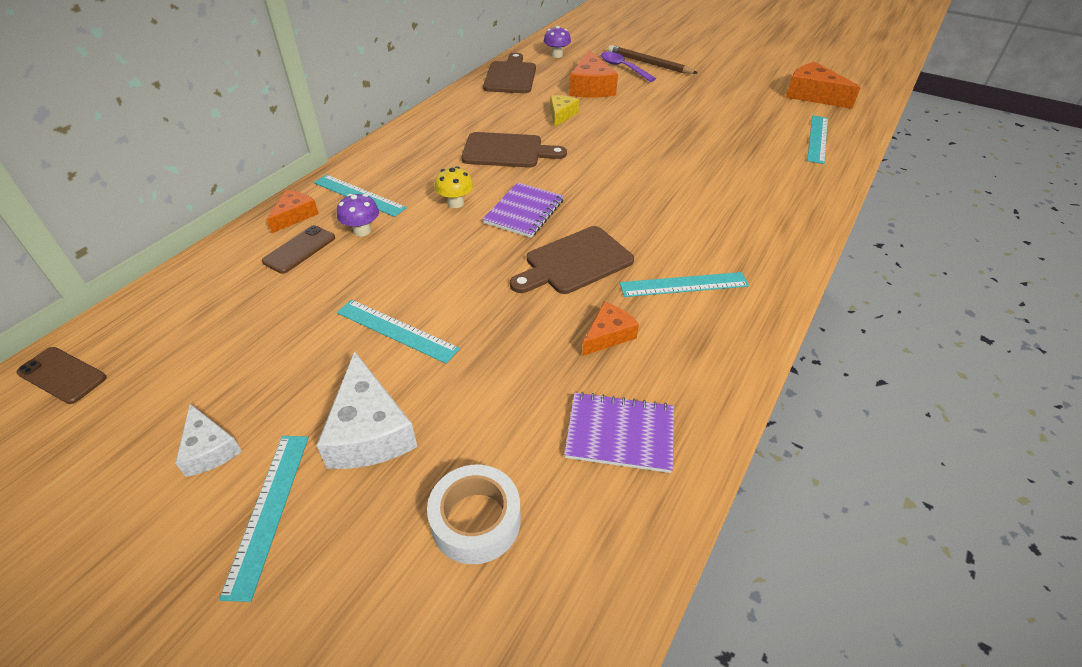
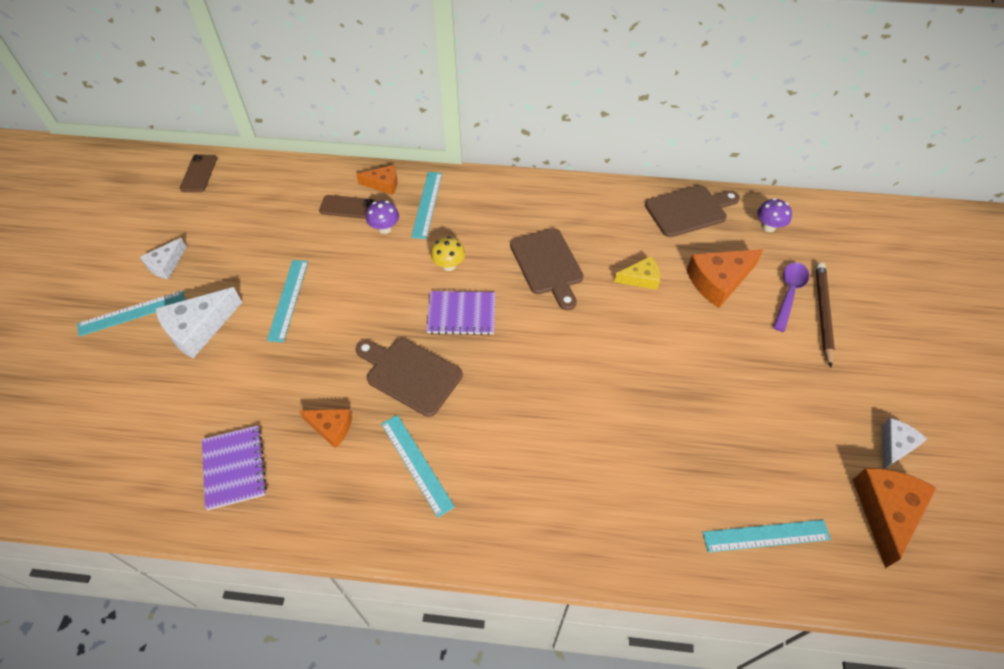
camera: 65 degrees right, 10 degrees up
white tape [427,465,521,564] -> none
none -> white cheese [882,418,927,469]

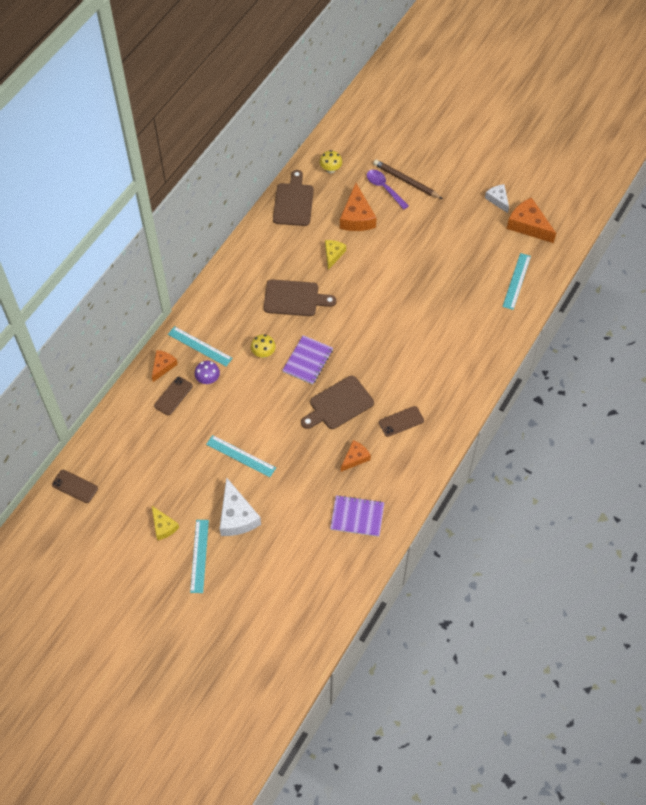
camera: 65 degrees left, 5 degrees up
white cheese [140,238,186,279] -> yellow cheese [152,506,179,540]
turquoise ruler [381,415,455,518] -> brown phone [379,406,424,437]
purple mushroom [757,198,792,232] -> yellow mushroom [320,150,342,173]

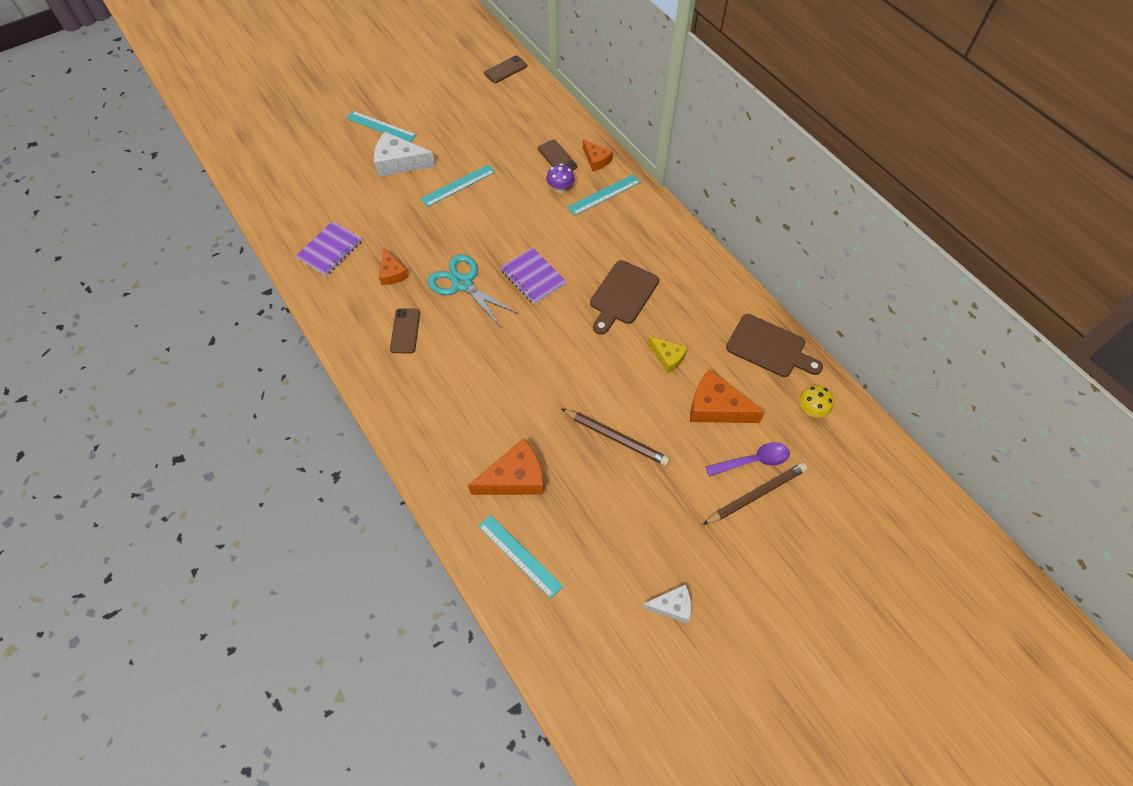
camera: 115 degrees right, 0 degrees up
yellow cheese [152,506,179,540] -> none
yellow mushroom [251,334,276,358] -> none
brown cutting board [301,376,374,429] -> turquoise scissors [428,254,518,326]
orange cheese [507,197,556,243] -> orange cheese moved to [468,438,544,495]
none -> brown pencil [561,409,670,466]

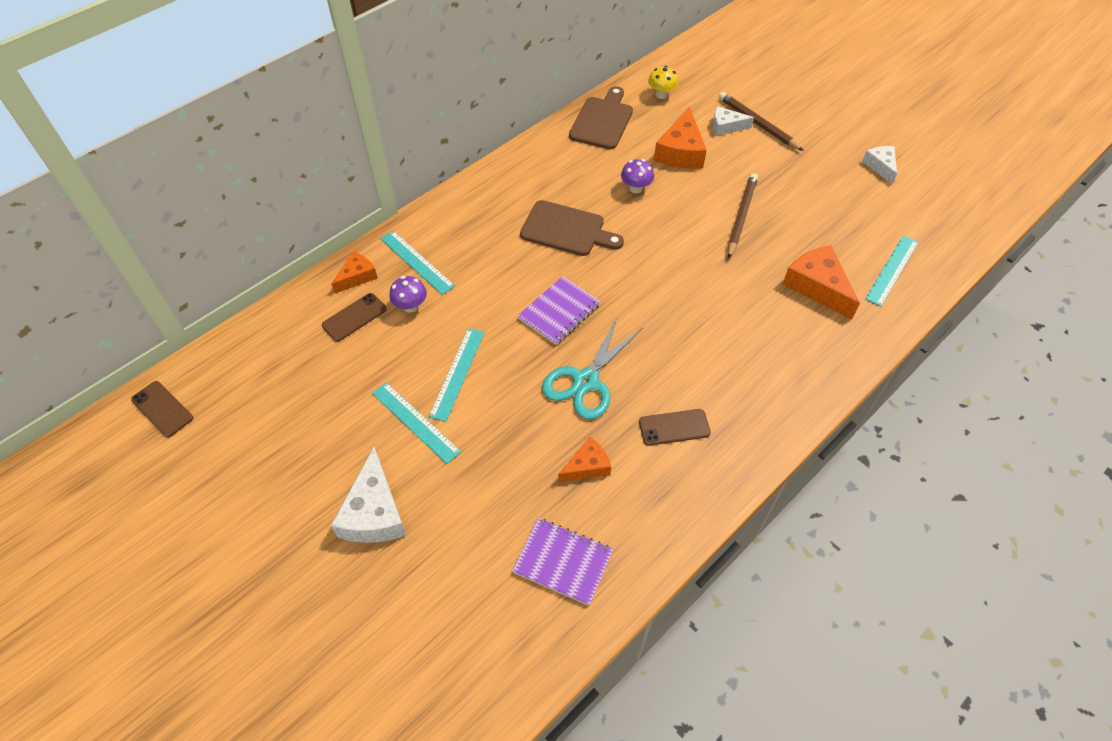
camera: 100 degrees left, 5 degrees down
turquoise ruler [346,111,417,142] -> turquoise ruler moved to [429,328,485,422]
yellow cheese [648,336,687,373] -> purple mushroom [621,159,654,193]
purple spoon [706,442,790,477] -> white cheese [713,106,754,136]

